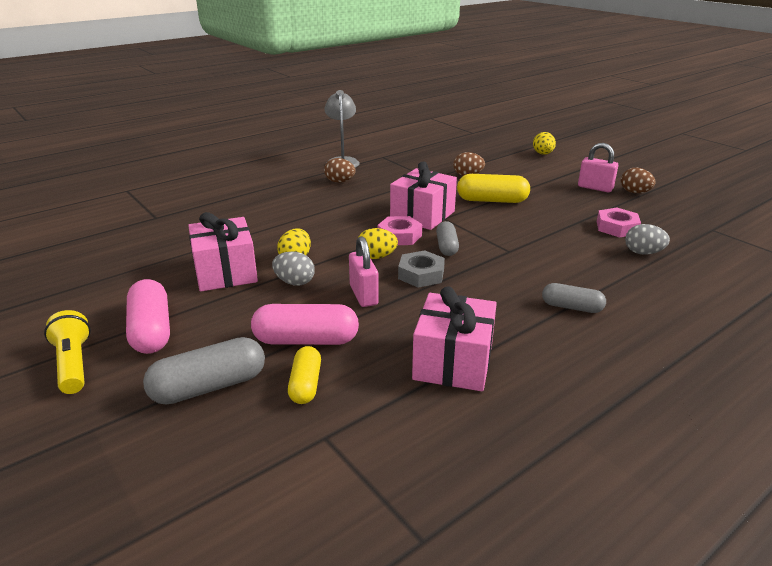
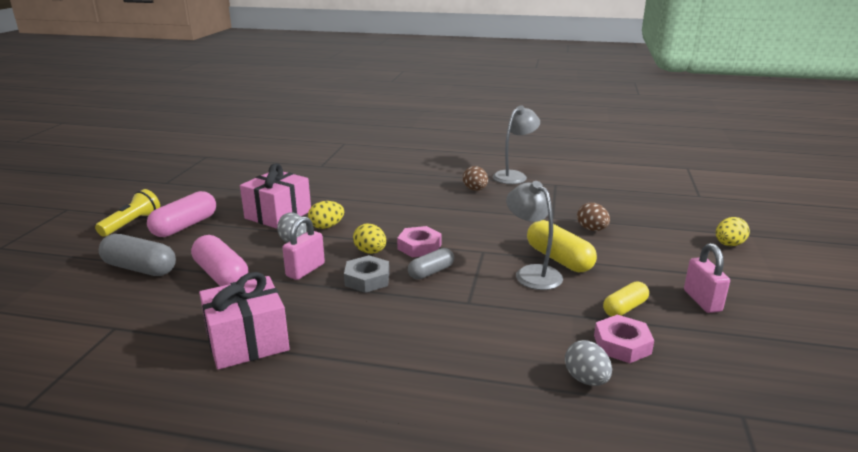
camera: 50 degrees right, 5 degrees down
yellow capsule [288,346,321,404] -> yellow capsule moved to [603,281,649,317]
pink gift [390,161,457,230] -> none
grey capsule [542,283,606,313] -> none
brown egg [621,168,656,193] -> none
none -> grey lamp [506,181,563,290]

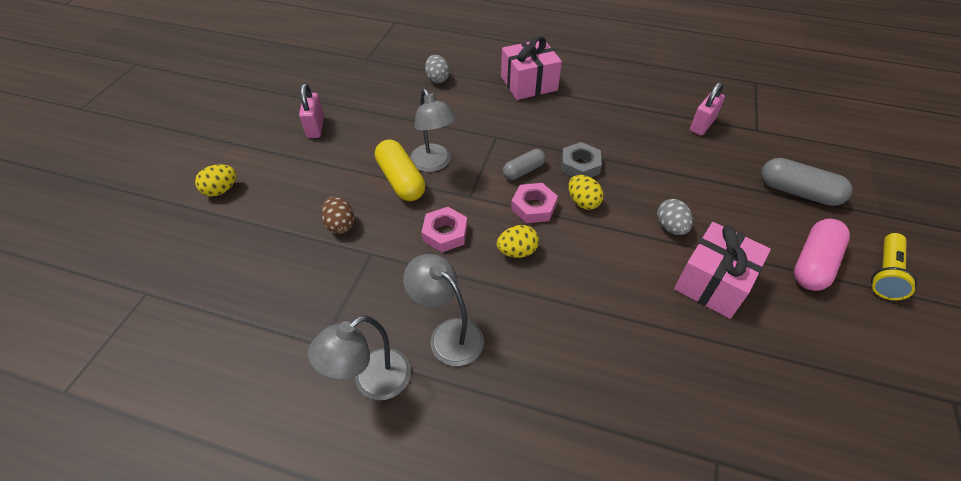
camera: 175 degrees left, 25 degrees up
pink capsule [191,235,248,286] -> none
pink gift [199,272,290,370] -> pink gift moved to [501,36,562,100]
pink padlock [282,216,325,280] -> pink padlock moved to [690,82,725,136]
yellow egg [308,201,344,229] -> yellow egg moved to [496,225,539,258]
brown egg [463,166,488,191] -> grey lamp [403,254,484,366]
pink nut [594,315,654,363] -> pink nut moved to [421,207,467,253]
yellow capsule [603,281,649,317] -> none

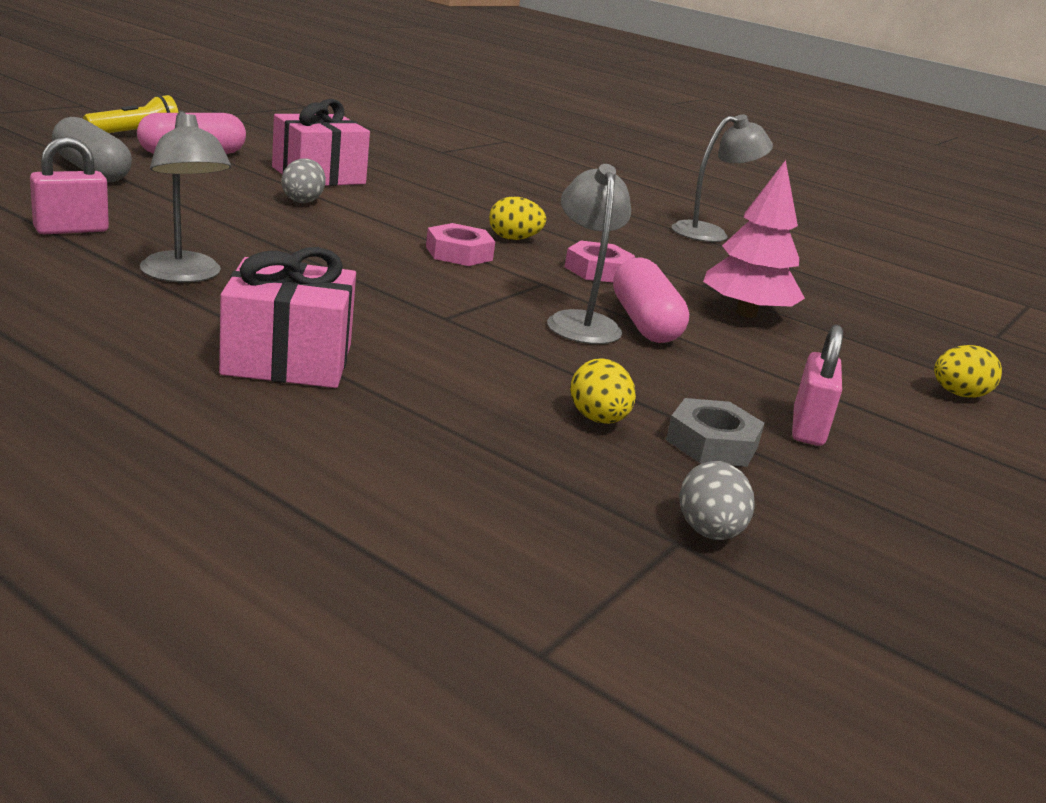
camera: 165 degrees left, 25 degrees down
brown egg [321,196,354,234] -> pink tree [703,160,805,318]
yellow capsule [375,139,425,201] -> pink capsule [613,257,689,343]
grey lamp [403,254,484,366] -> grey lamp moved to [140,110,231,283]
grey egg [425,55,450,83] -> grey egg moved to [679,461,754,540]
grey capsule [503,149,546,180] -> none
grey nut [561,142,602,177] -> grey nut moved to [666,398,765,467]
yellow egg [568,175,604,210] -> yellow egg moved to [570,358,636,424]

